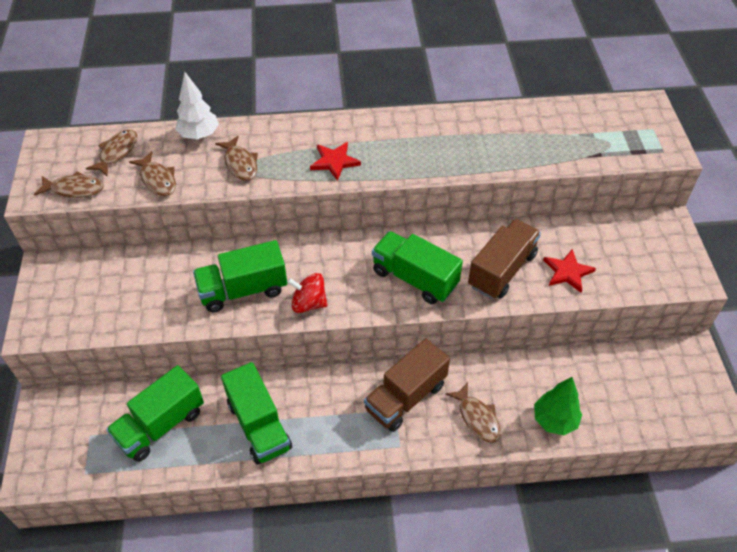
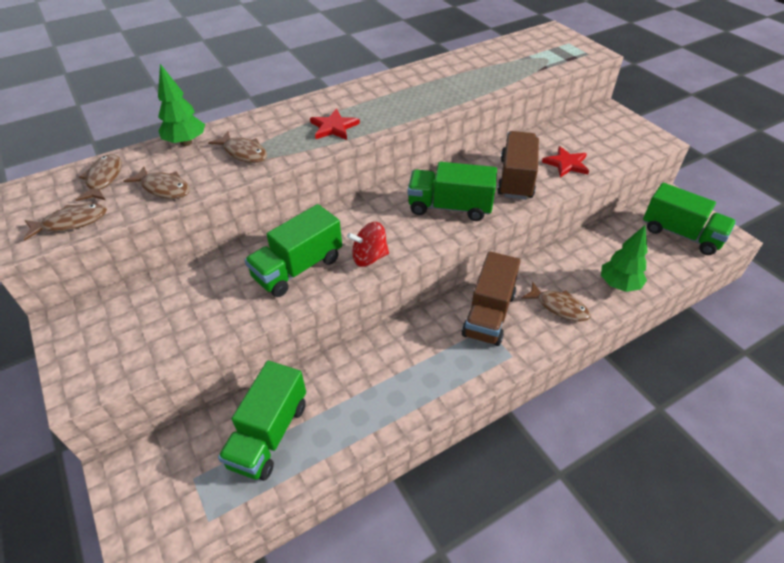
camera: 25 degrees left, 5 degrees down
white tree [175,72,219,139] -> green tree [158,64,205,146]
green truck [221,362,292,465] -> green truck moved to [643,183,736,255]

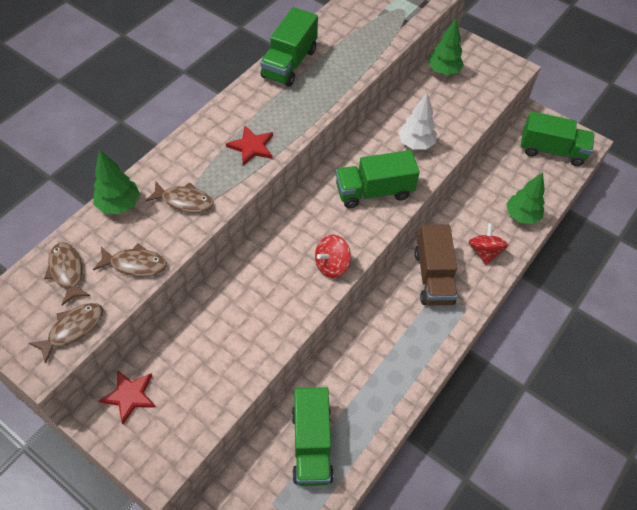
camera: 25 degrees left, 10 degrees up
green truck [245,204,342,297] -> green truck moved to [260,7,318,87]
brown truck [497,131,539,200] -> white tree [398,93,437,150]
brown fish [521,282,591,322] -> red spinning top [469,223,508,265]
red star [542,146,589,178] -> red star moved to [99,370,156,424]
none -> green tree [428,18,464,75]

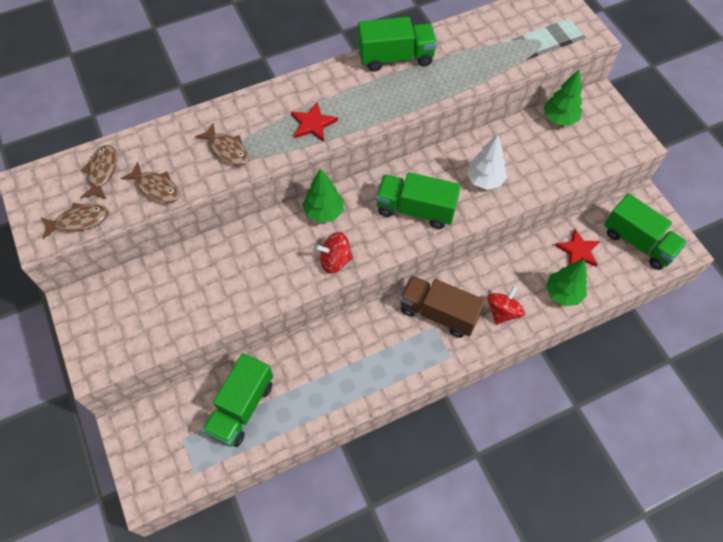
camera: 30 degrees right, 5 degrees up
green tree [93,150,140,214] -> green tree moved to [303,168,344,223]
red star [99,370,156,424] -> red star moved to [555,229,600,267]
green truck [260,7,318,87] -> green truck turned 150 degrees counterclockwise [358,17,437,72]
brown truck [415,225,458,305] -> brown truck turned 90 degrees clockwise [400,276,485,338]

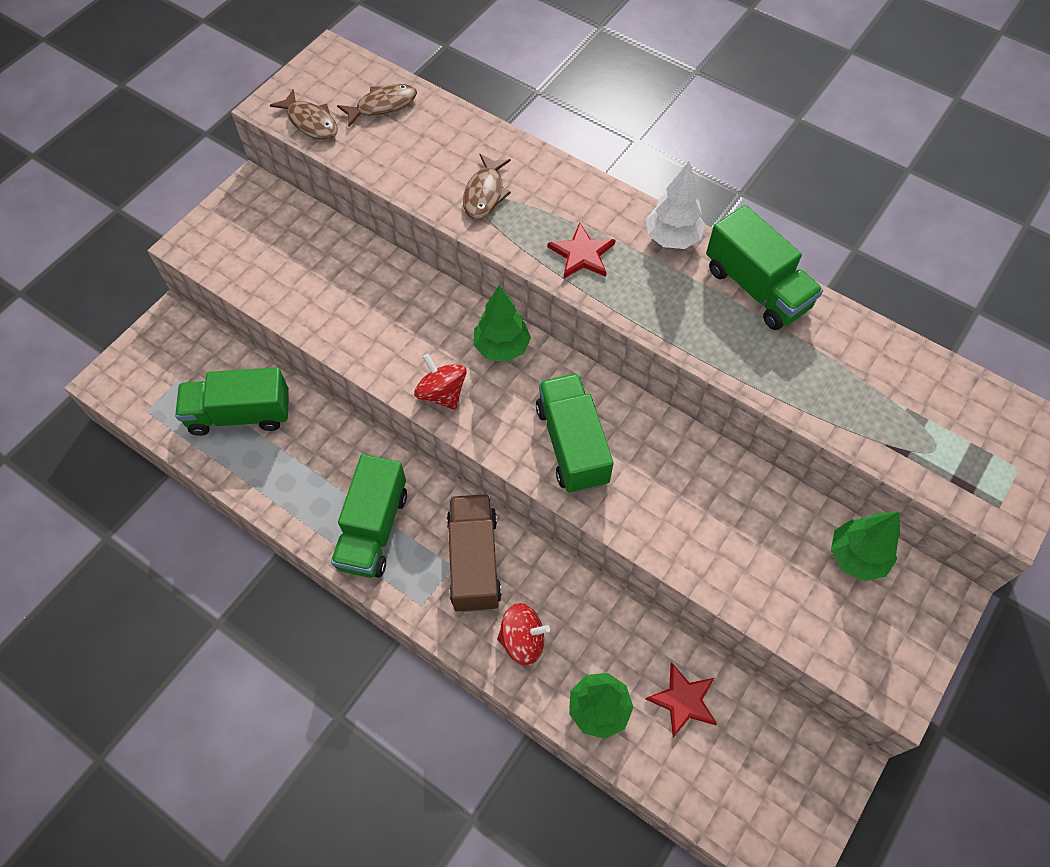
camera: 60 degrees right, 0 degrees up
brown fish [120,162,180,204] -> none
white tree [467,134,507,190] -> white tree moved to [646,161,705,249]
green truck [604,194,688,270] -> green truck moved to [331,454,407,578]

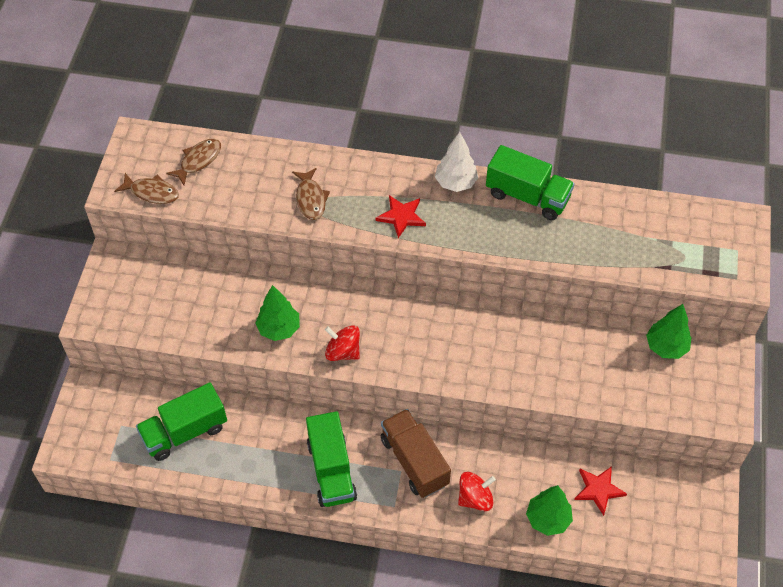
camera: 25 degrees left, 5 degrees down
green tree [474,285,531,362] -> green tree moved to [255,285,300,341]
green truck [536,373,614,493] -> none

